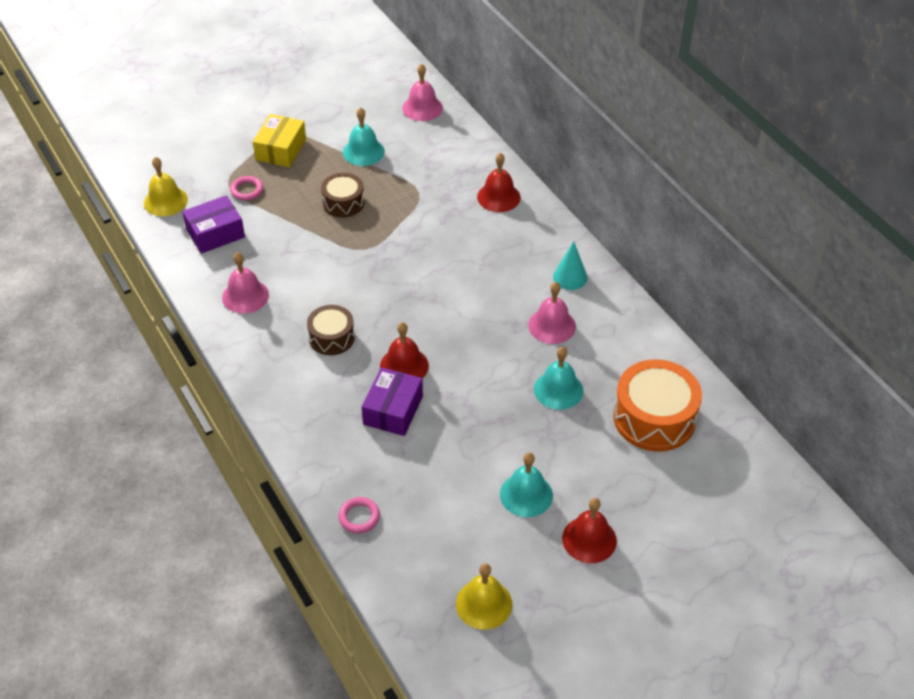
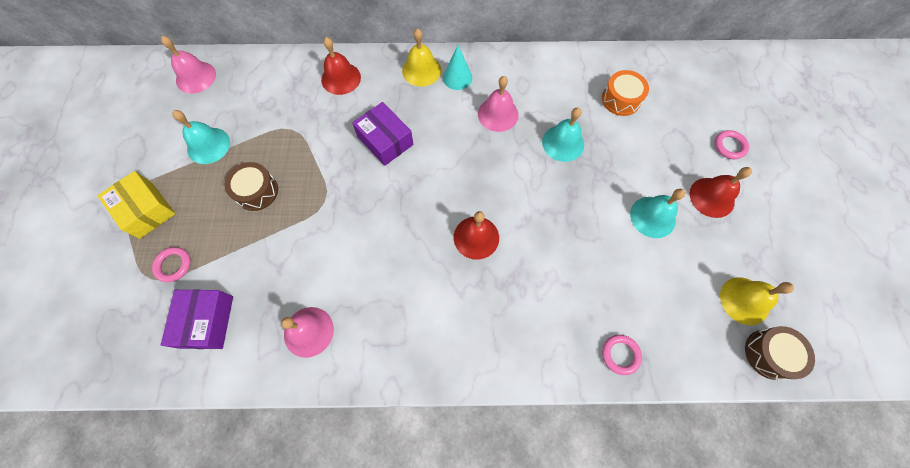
camera: 60 degrees left, 20 degrees up
yellow bell [144,157,188,216] -> yellow bell moved to [402,28,441,87]
brown drum [307,305,355,355] -> brown drum moved to [745,326,815,380]
purple box [362,367,423,436] -> purple box moved to [352,102,414,166]
orange drum [613,359,702,452] -> orange drum [602,70,649,116], size x0.59
none -> pink ring [715,130,749,159]

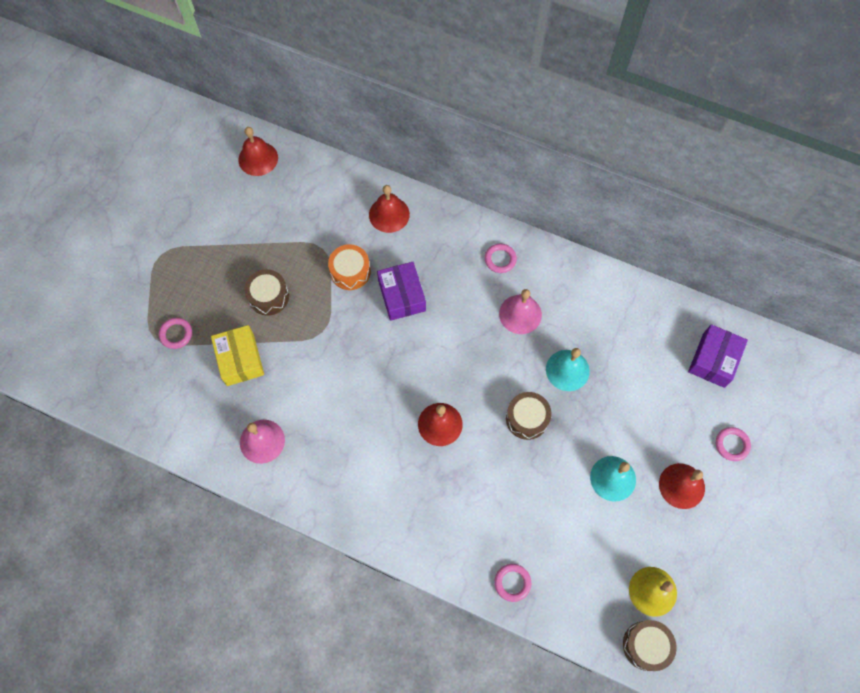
camera: 25 degrees right, 0 degrees up
yellow box [97,171,175,239] -> yellow box moved to [211,325,264,386]
pink bell [161,36,216,94] -> red bell [238,127,278,176]
purple box [161,289,233,349] -> purple box moved to [688,324,748,388]
turquoise bell [172,110,230,164] -> none
yellow bell [402,28,441,87] -> none
turquoise cone [443,45,472,90] -> pink ring [485,244,517,273]
orange drum [602,70,649,116] -> orange drum moved to [328,244,371,290]
none -> brown drum [506,392,551,440]

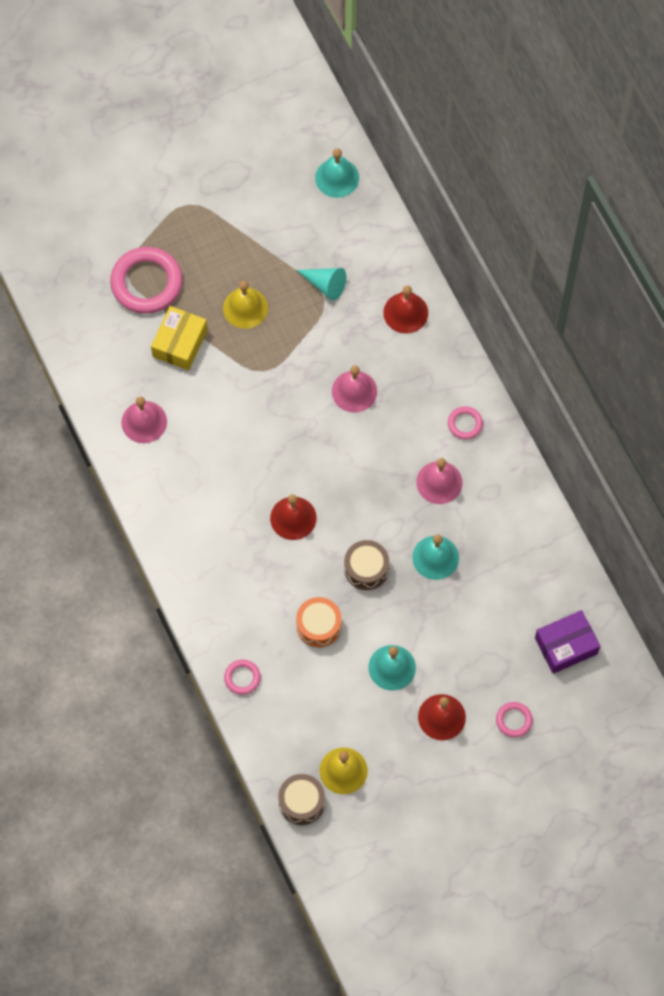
camera: 40 degrees right, 0 degrees up
pink ring [159,318,192,349] -> pink ring [110,247,182,314], size x2.09
red bell [238,127,278,176] -> turquoise bell [315,149,359,198]
brown drum [244,269,289,316] -> yellow bell [223,281,268,329]
orange drum [328,244,371,290] -> orange drum moved to [296,597,342,647]
purple box [377,262,426,321] -> pink bell [332,365,377,413]
none -> turquoise cone [296,268,346,301]

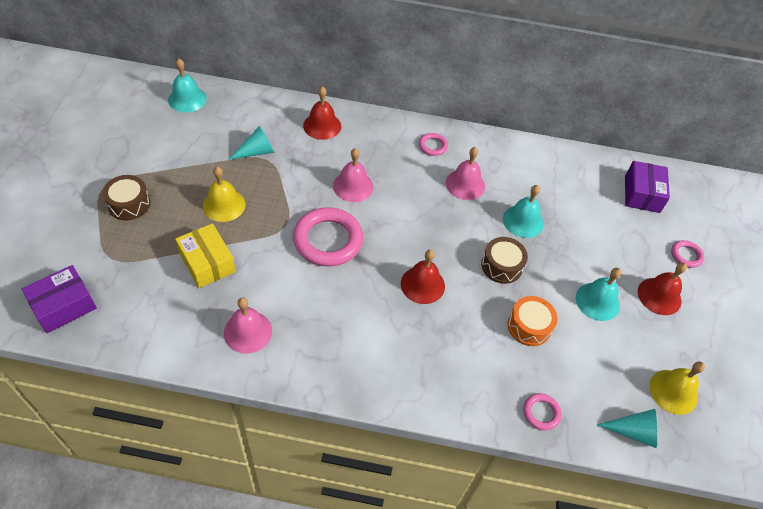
camera: 60 degrees left, 15 degrees down
pink ring [110,247,182,314] -> pink ring moved to [293,207,363,266]
brown drum [278,774,325,825] -> brown drum moved to [102,175,150,220]
none -> purple box [22,265,97,333]
none -> turquoise cone [597,409,657,448]

